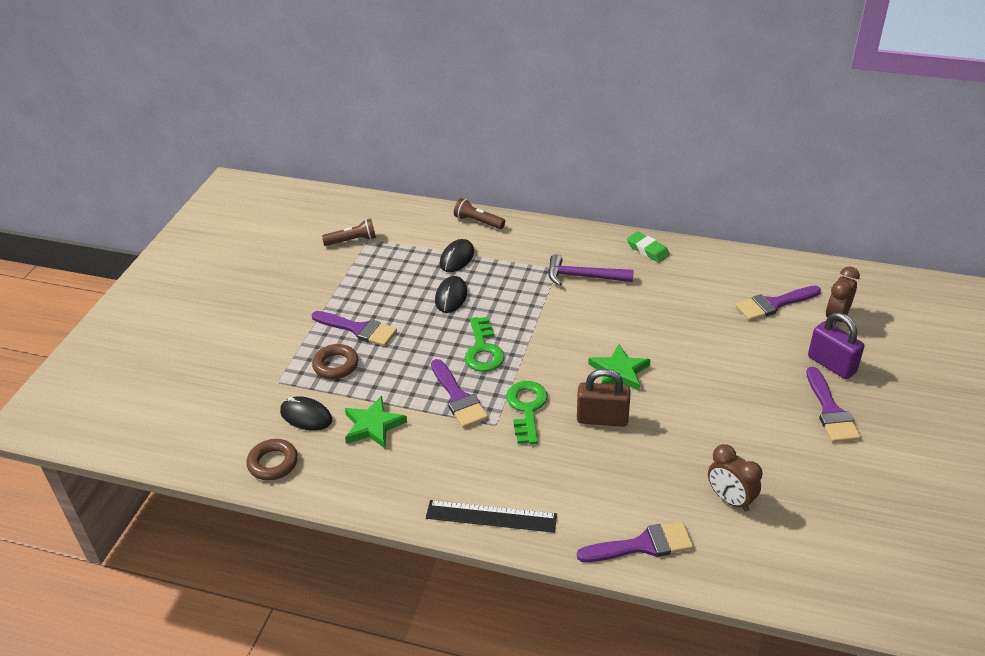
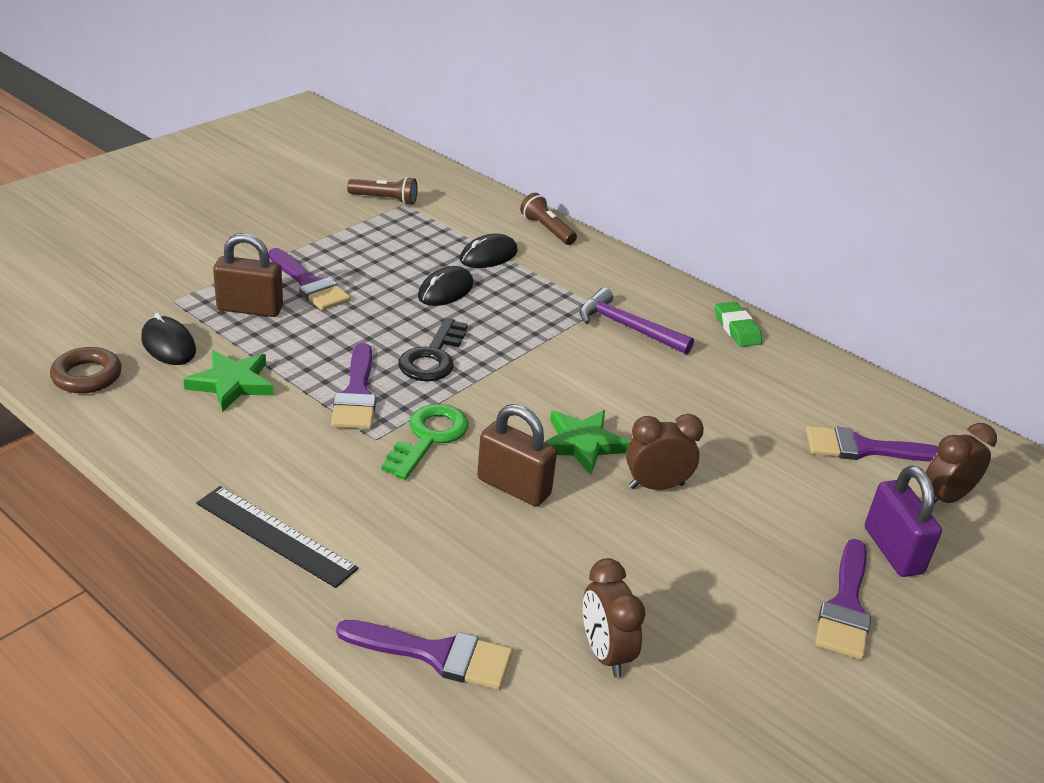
camera: 20 degrees right, 5 degrees down
brown ring [312,344,358,379] -> brown padlock [213,233,283,317]
green key [465,317,505,372] -> black key [398,318,468,381]
none -> brown clock [626,414,704,490]

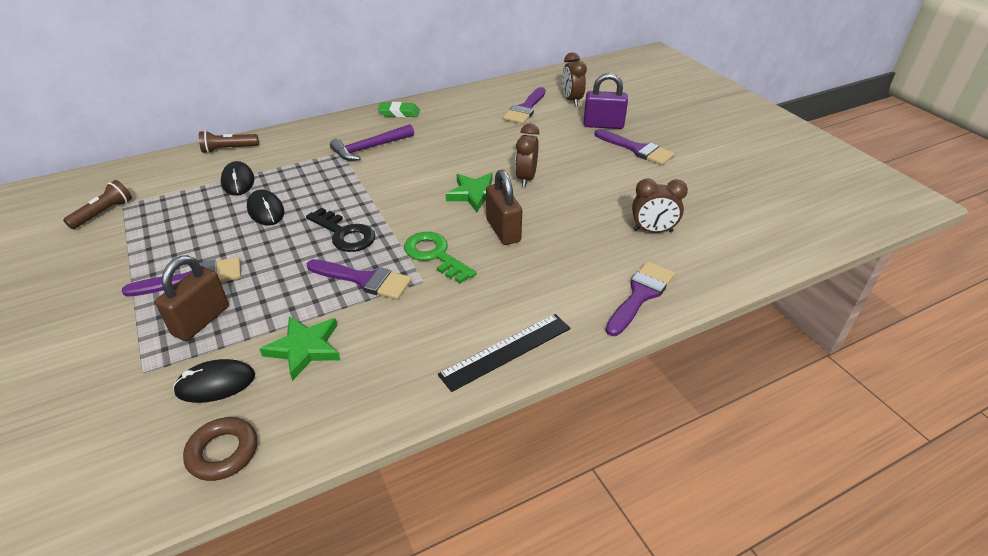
camera: 65 degrees left, 5 degrees up
brown padlock [477,404,557,507] -> brown padlock turned 75 degrees counterclockwise [486,170,522,245]

